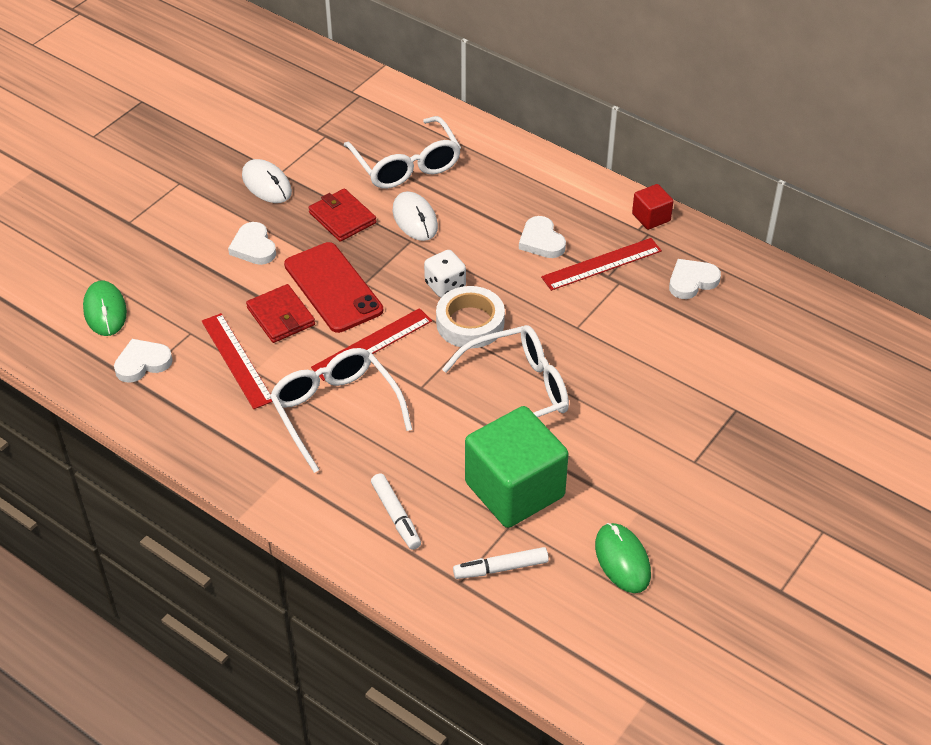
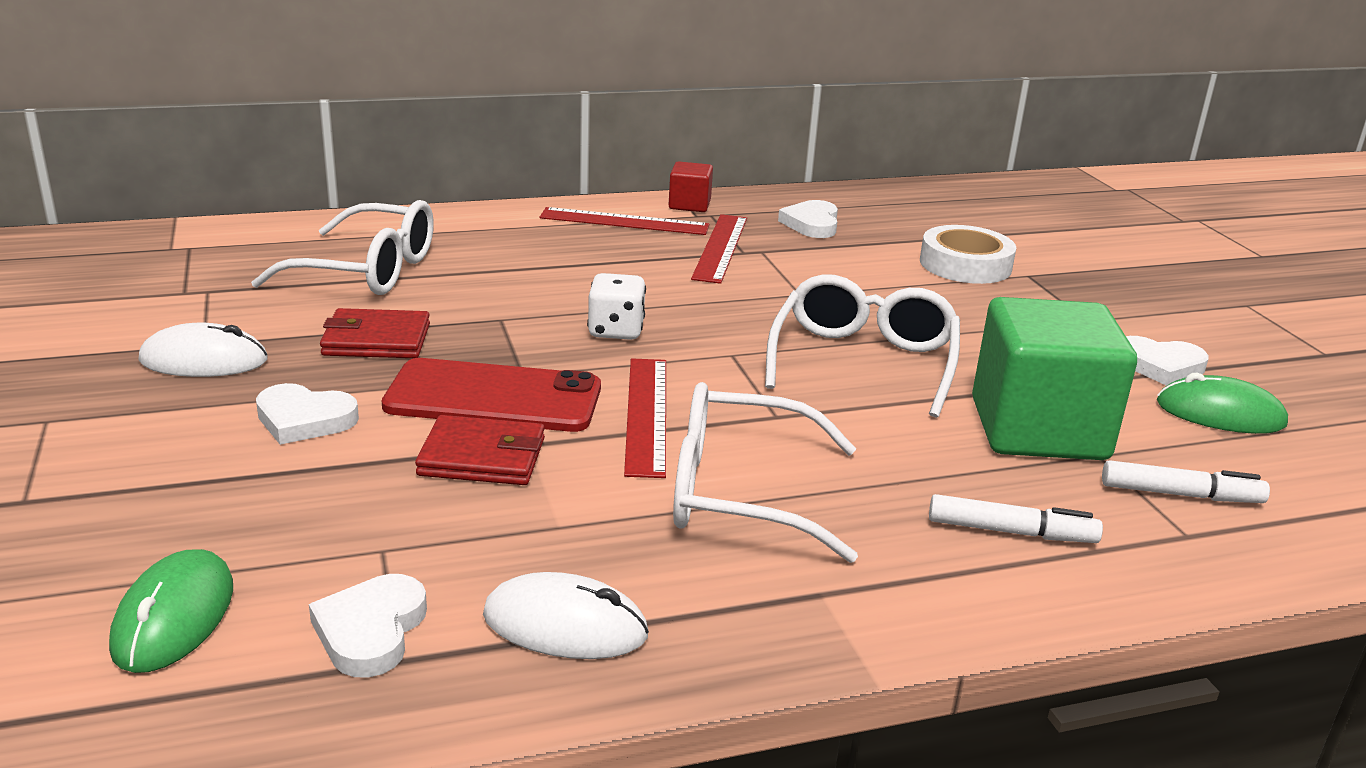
camera: 55 degrees left, 20 degrees down
green mouse [83,280,127,336] -> green mouse turned 75 degrees clockwise [109,549,233,673]
red ruler [202,313,272,409] -> red ruler moved to [539,207,709,235]
white mouse [393,191,438,241] -> white mouse moved to [483,572,649,659]
white tape [436,286,505,348] -> white tape moved to [920,225,1016,284]
white marker [453,547,549,579] -> white marker turned 105 degrees counterclockwise [1102,460,1270,503]
white heart [519,216,566,258] -> white heart moved to [1126,336,1209,386]

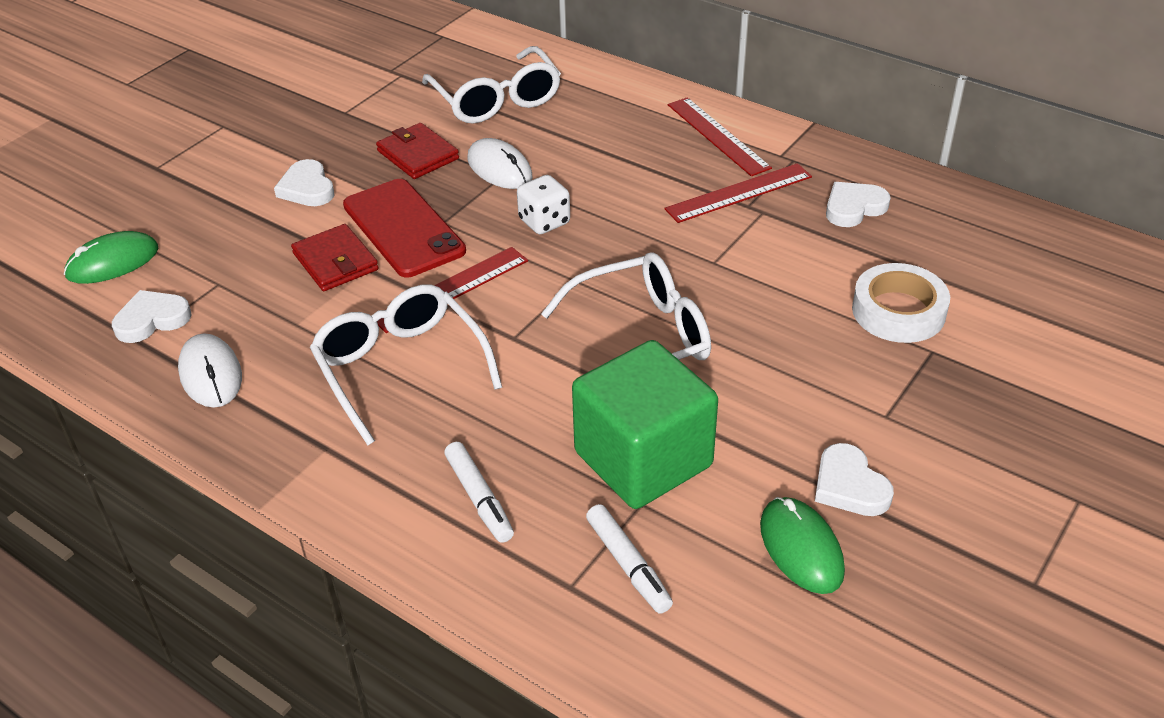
camera: 55 degrees right, 15 degrees up
white mouse [138,323,268,377] -> white mouse moved to [467,138,532,189]
red cube [669,161,713,212] -> none

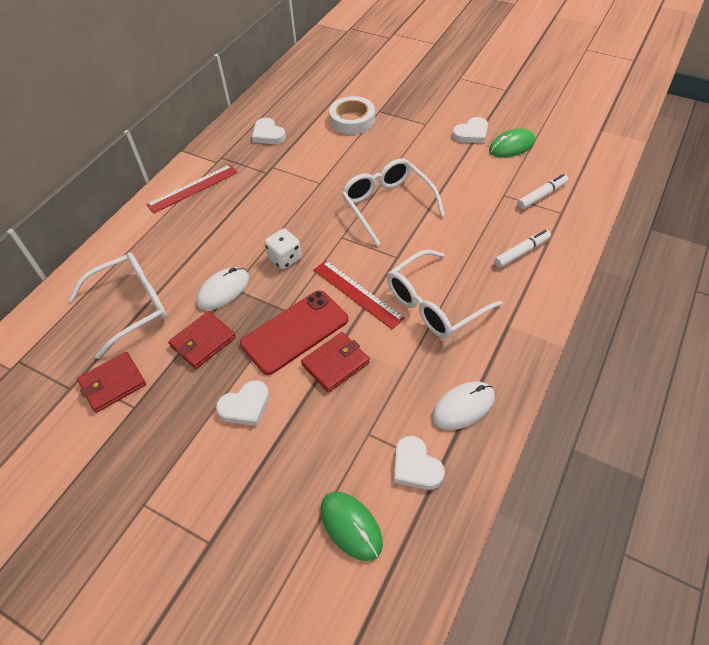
camera: 95 degrees left, 10 degrees up
green cube [572,340,718,509] -> none
red ruler [664,163,812,223] -> none
none -> red wallet [77,352,146,413]

